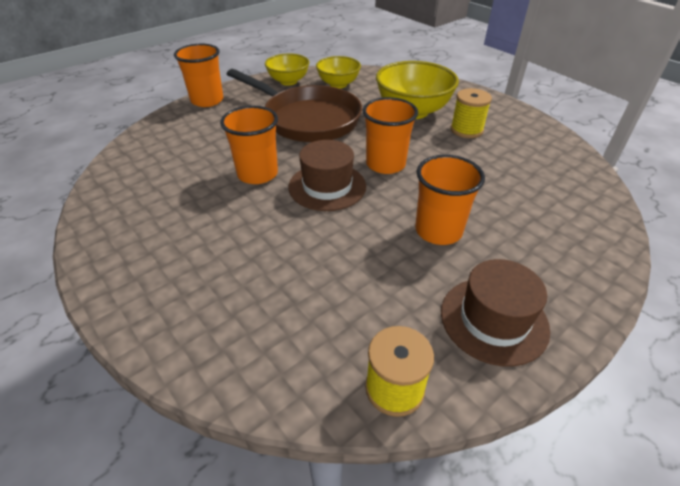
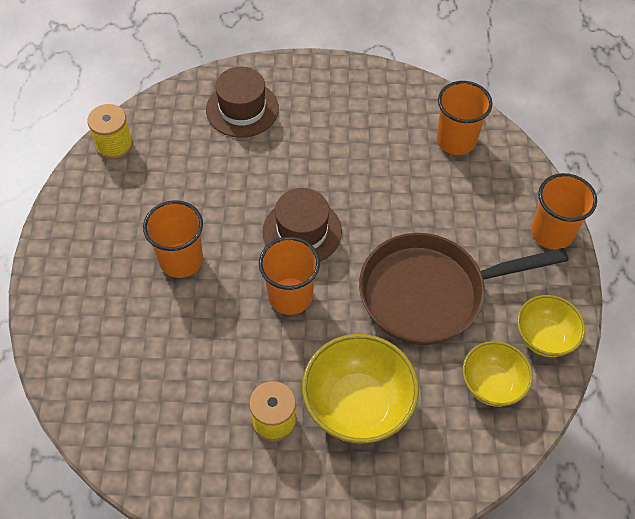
camera: 130 degrees right, 15 degrees up
orange cup [220,106,278,184] -> orange cup moved to [436,81,492,155]
brown hat [441,259,550,367] -> brown hat moved to [206,67,279,138]

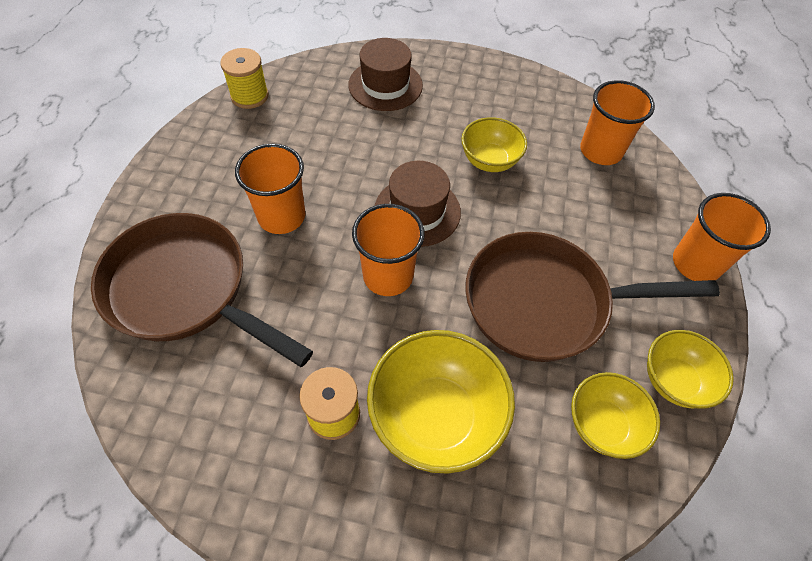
camera: 10 degrees right, 0 degrees up
none -> brown pan [91,213,313,367]
none -> yellow bowl [461,117,527,172]

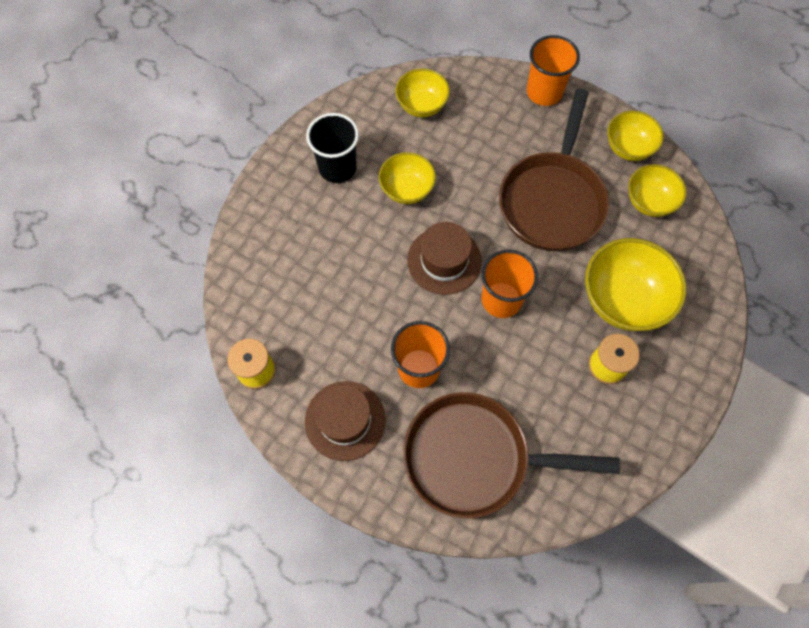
camera: 70 degrees left, 10 degrees up
brown pan [91,213,313,367] -> brown pan turned 45 degrees clockwise [403,392,620,518]
brown hat [348,38,423,111] -> brown hat moved to [305,381,386,461]
orange cup [580,80,655,165] -> yellow bowl [395,69,450,117]
none -> black cup [306,113,359,183]

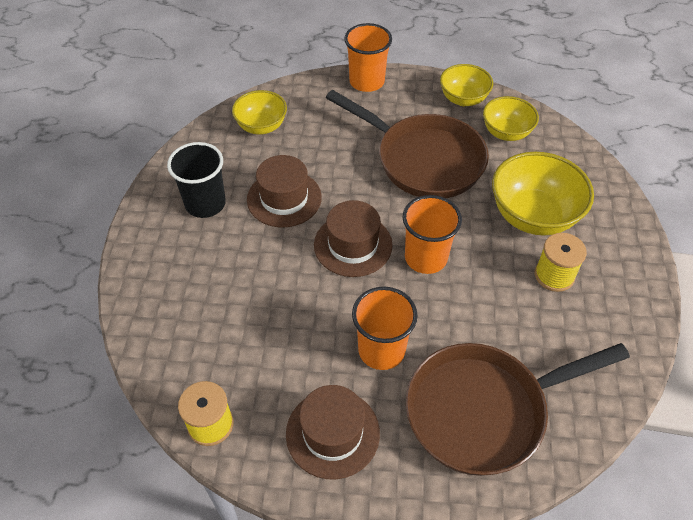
camera: 25 degrees left, 15 degrees down
yellow bowl [379,152,436,204] -> brown hat [247,155,322,227]
brown pan [499,89,609,251] -> brown pan turned 45 degrees counterclockwise [326,90,489,198]

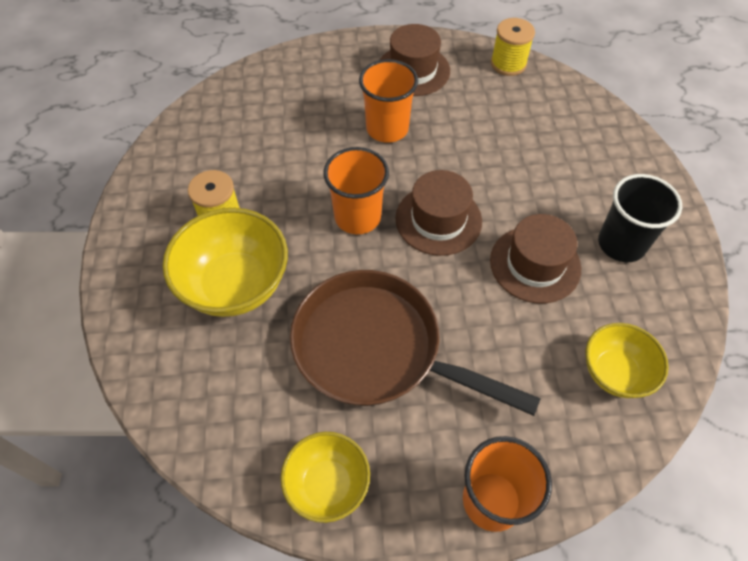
camera: 170 degrees right, 5 degrees up
brown pan [406,343,630,476] -> none
yellow bowl [483,96,539,141] -> none

